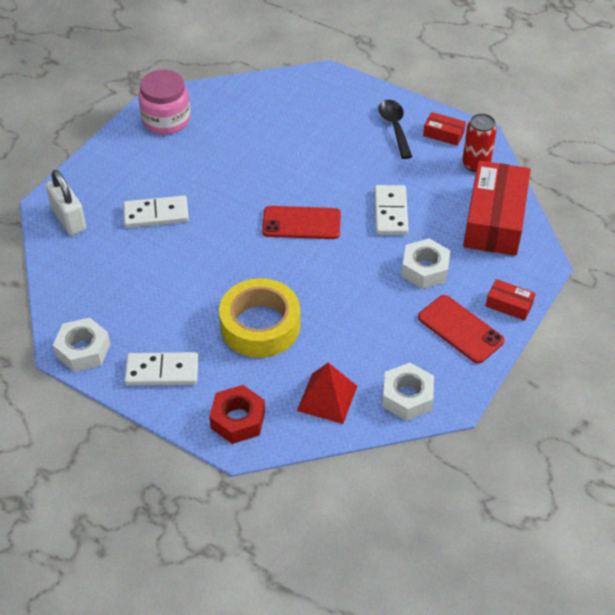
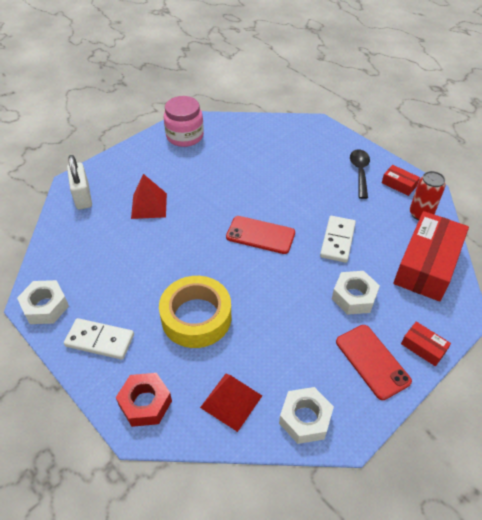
camera: 15 degrees right, 0 degrees up
white domino [123,196,189,228] -> red pyramid [131,174,167,219]

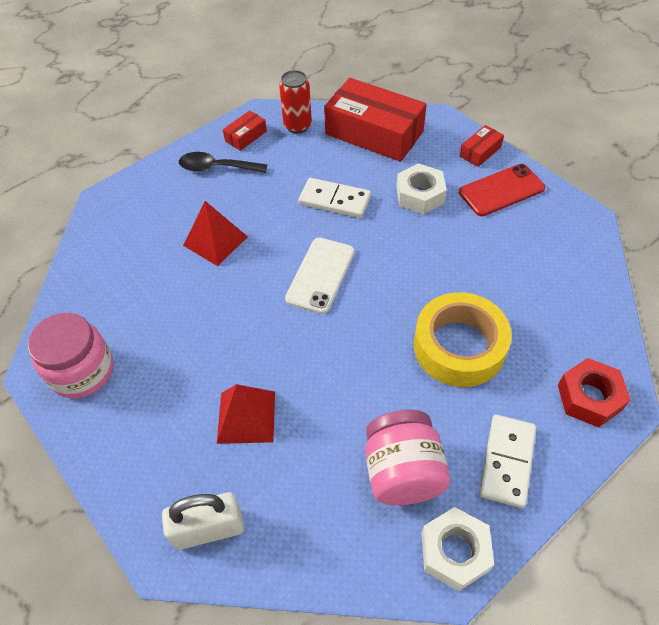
camera: 85 degrees left, 5 degrees up
red pyramid [200,374,262,432] -> red pyramid moved to [183,201,248,266]
red phone [226,216,295,254] -> white phone [285,238,355,314]
white nut [279,387,334,444] -> none
none -> pink jar [365,410,450,505]

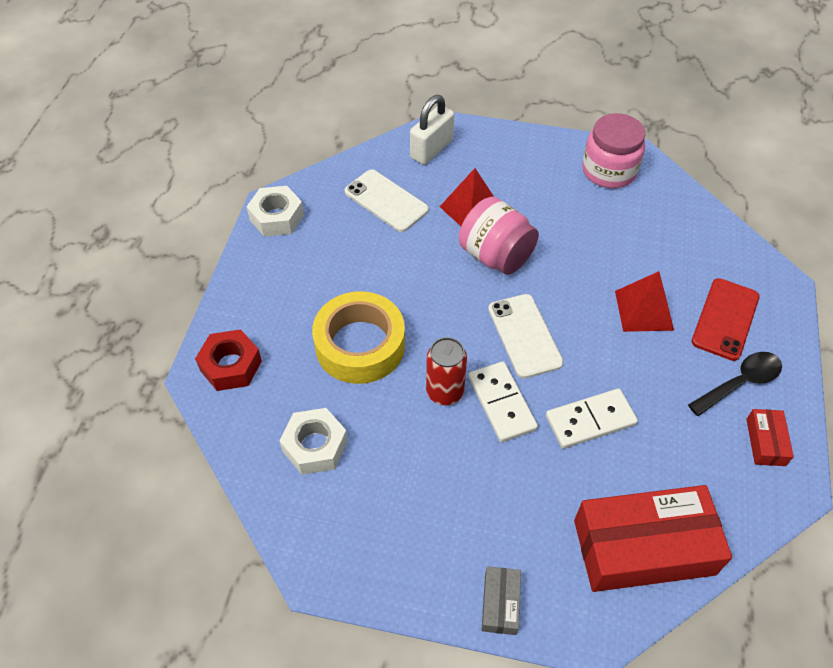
camera: 140 degrees right, 0 degrees up
red can [279,70,312,134] -> red can moved to [426,337,467,405]
pink jar [365,410,450,505] -> pink jar moved to [459,197,539,275]
white nut [397,163,447,214] -> white nut moved to [279,408,348,475]
red phone [459,164,545,216] -> red phone moved to [692,278,760,361]
red box [460,125,504,167] -> grey box [482,566,521,635]
white domino [479,415,536,508] -> white domino moved to [468,361,538,442]
none -> white phone [345,169,429,232]

